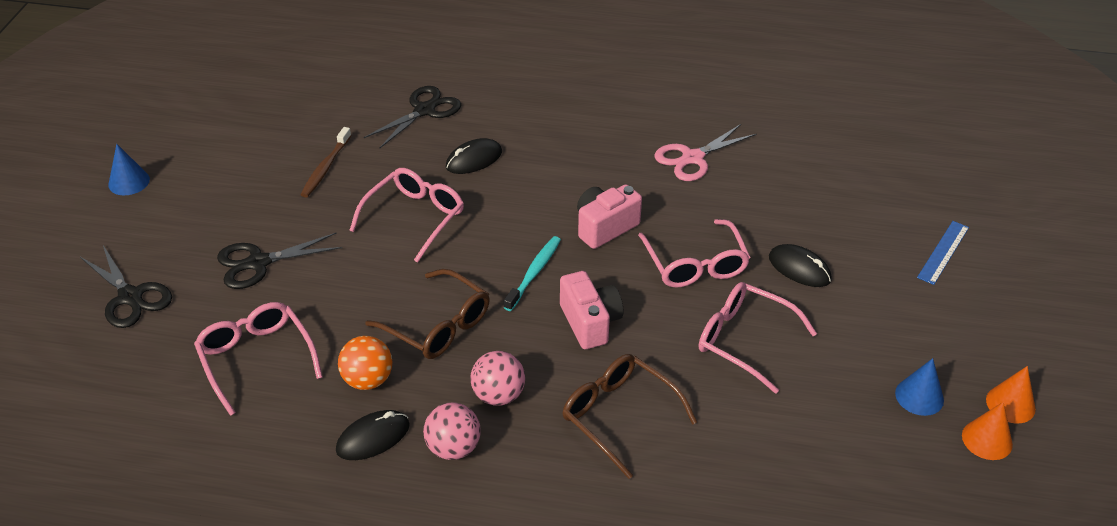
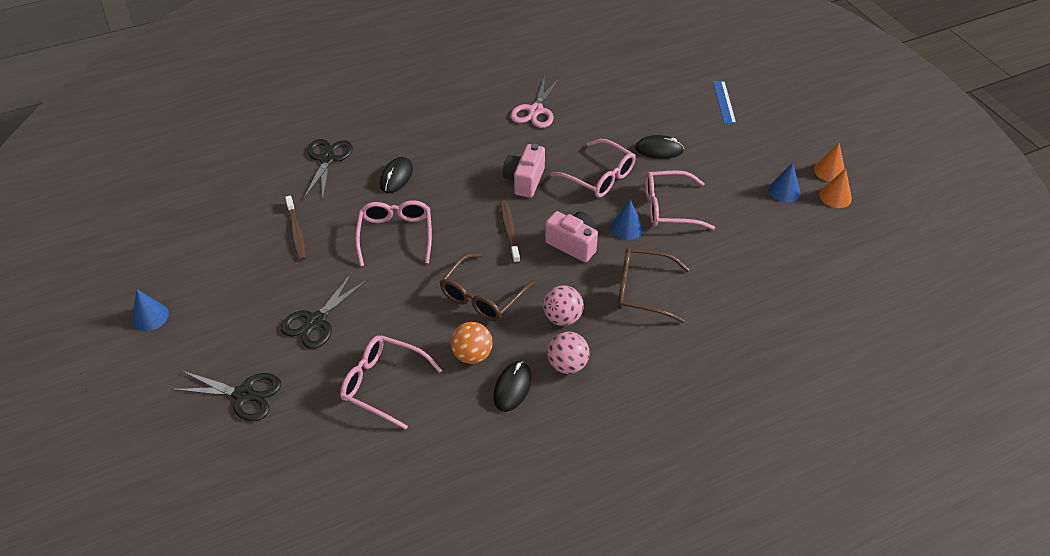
camera: 35 degrees left, 5 degrees up
brown glasses [365,269,490,359] -> brown glasses turned 120 degrees clockwise [440,253,536,321]
turquoise toothbrush [504,236,561,311] -> brown toothbrush [500,201,520,264]
none -> blue cone [611,199,643,240]

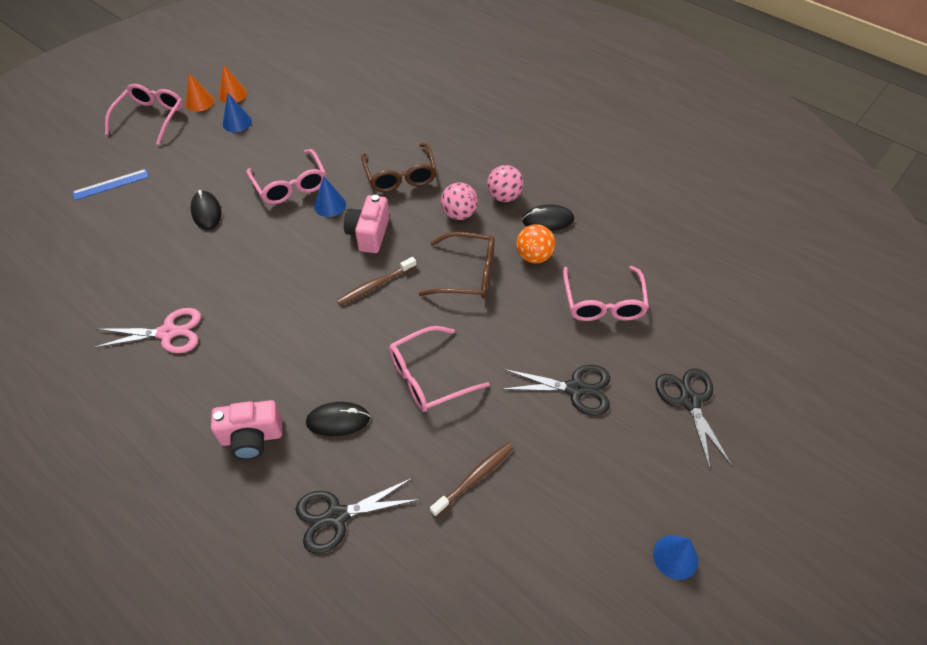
camera: 115 degrees left, 5 degrees up
pink camera [503,144,545,198] -> pink camera moved to [211,400,282,460]
pink glasses [550,139,636,198] -> pink glasses moved to [105,84,183,145]

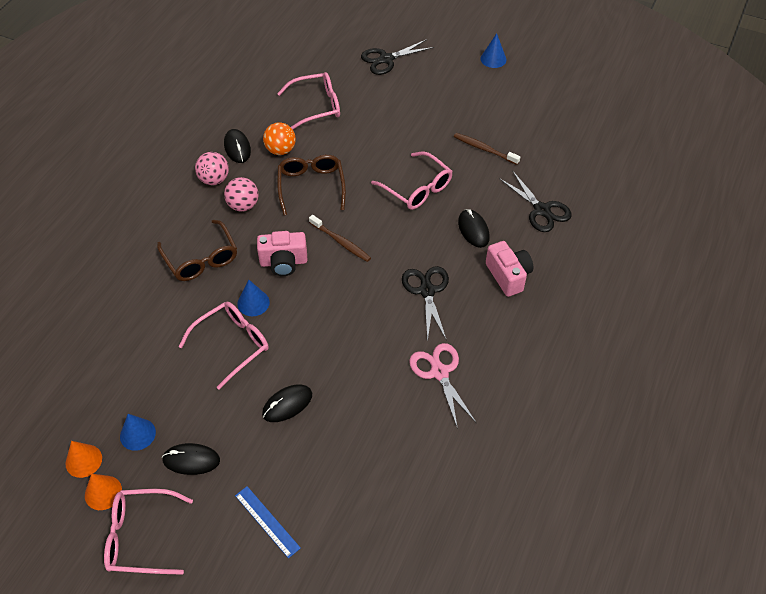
camera: 105 degrees left, 0 degrees up
brown glasses [361,143,436,192] -> brown glasses turned 90 degrees clockwise [157,220,237,281]
black scissors [501,365,610,416] -> black scissors moved to [402,266,449,342]
none -> black mouse [162,443,220,475]

